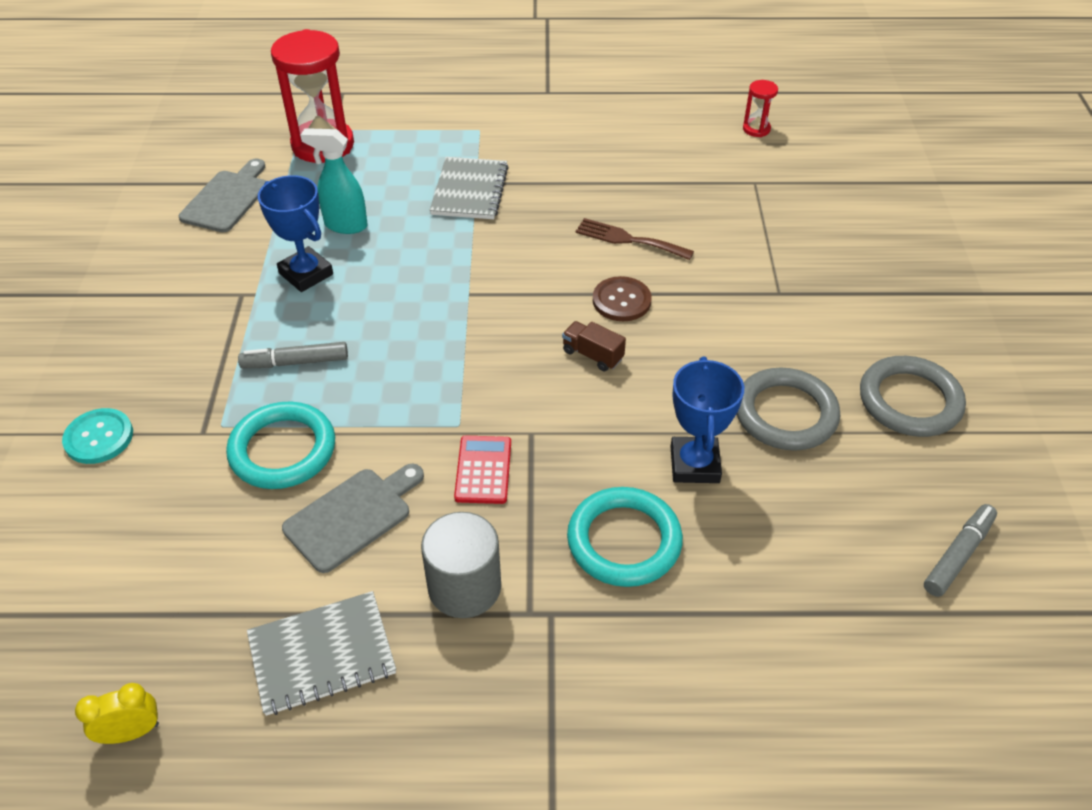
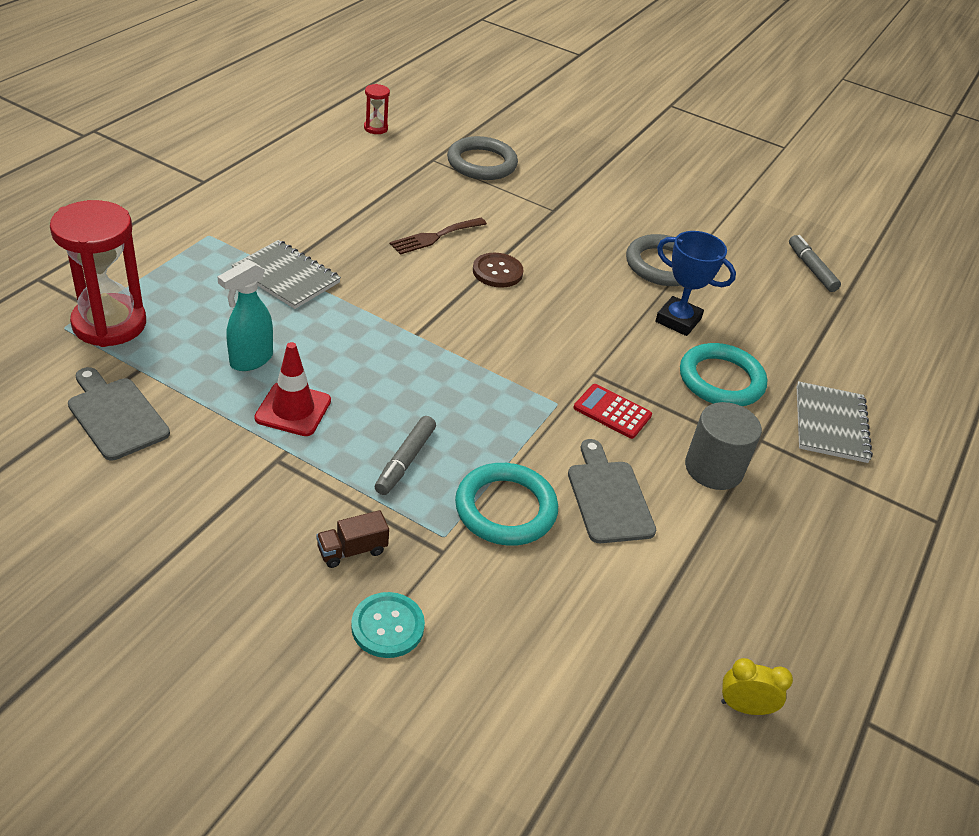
camera: 65 degrees left, 5 degrees down
yellow clock [75,683,159,744] -> yellow clock turned 90 degrees clockwise [721,658,793,715]
grey notebook [247,591,396,716] -> grey notebook moved to [797,381,873,463]
blue trophy [258,175,333,292] -> red traffic cone [254,342,331,436]
brown truck [562,321,626,371] -> brown truck moved to [316,510,389,568]
grey ring [860,356,966,437] -> grey ring moved to [447,136,518,180]

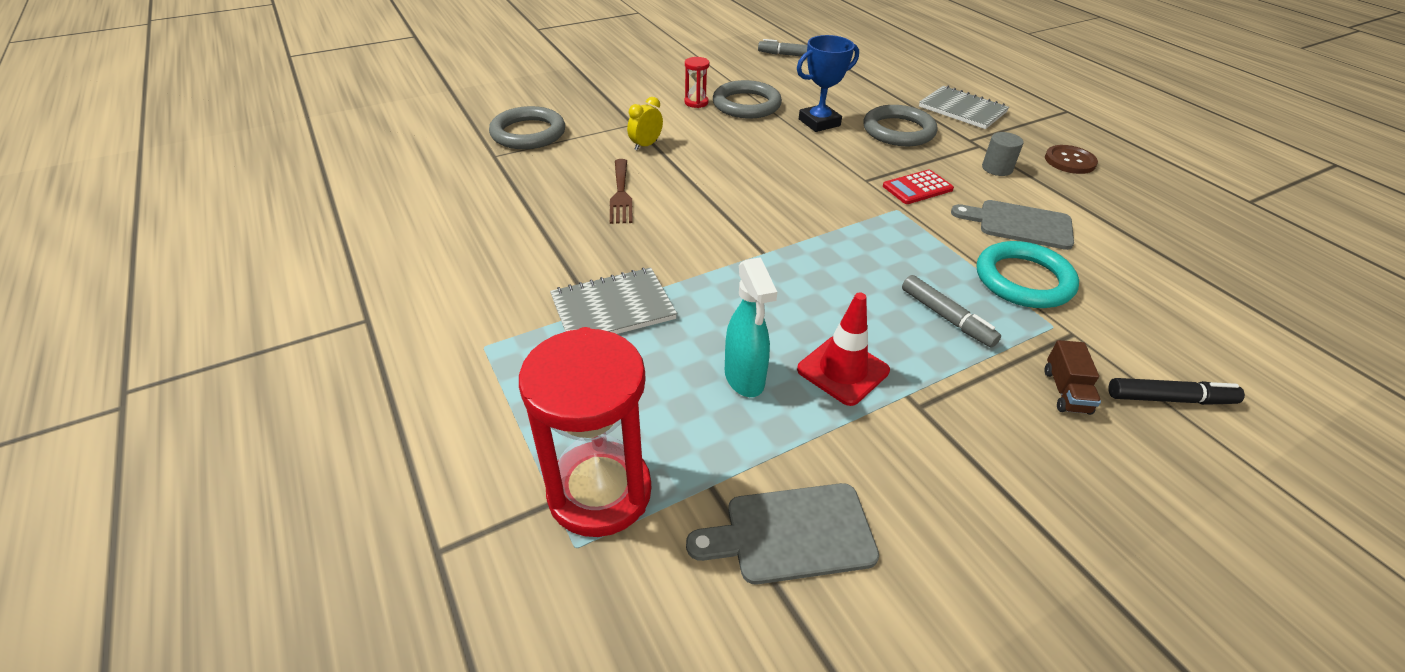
camera: 55 degrees left, 0 degrees up
turquoise button [351,592,425,658] -> black marker [1108,378,1245,405]
red hourglass [364,84,390,134] -> red hourglass moved to [685,57,710,108]
brown button [473,253,523,288] -> brown button moved to [1045,145,1098,174]
turquoise ring [680,343,767,406] -> grey ring [863,105,937,146]
grey cylinder [685,402,762,490] -> grey cylinder [982,132,1024,176], size x0.62
yellow clock [721,658,793,715] -> yellow clock moved to [627,97,663,150]

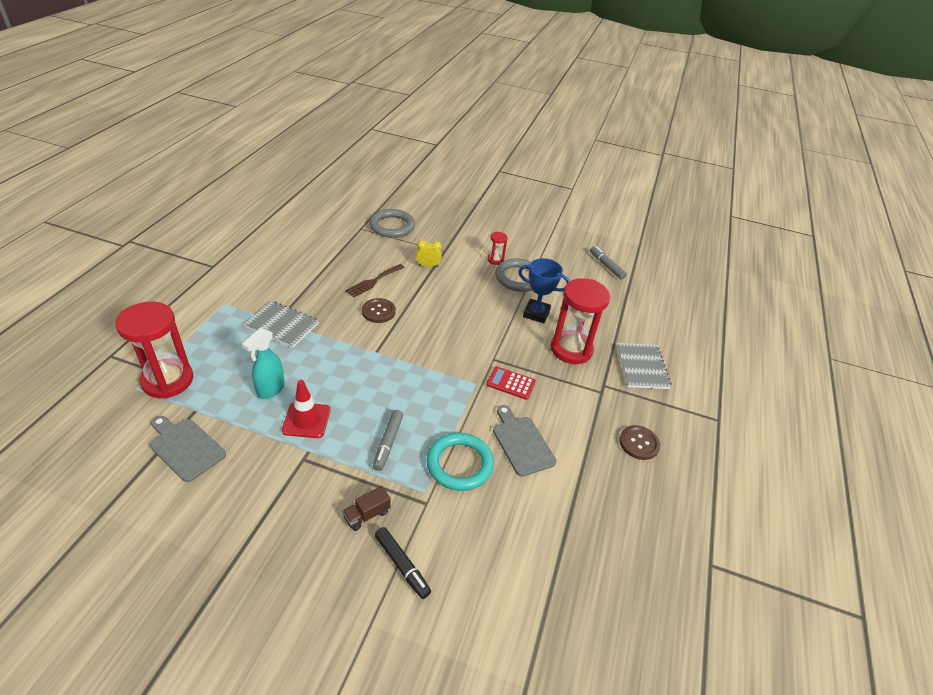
camera: 45 degrees right, 0 degrees up
grey ring [863,105,937,146] -> red hourglass [551,278,610,364]
grey cylinder [982,132,1024,176] -> none
none -> brown button [362,298,396,323]

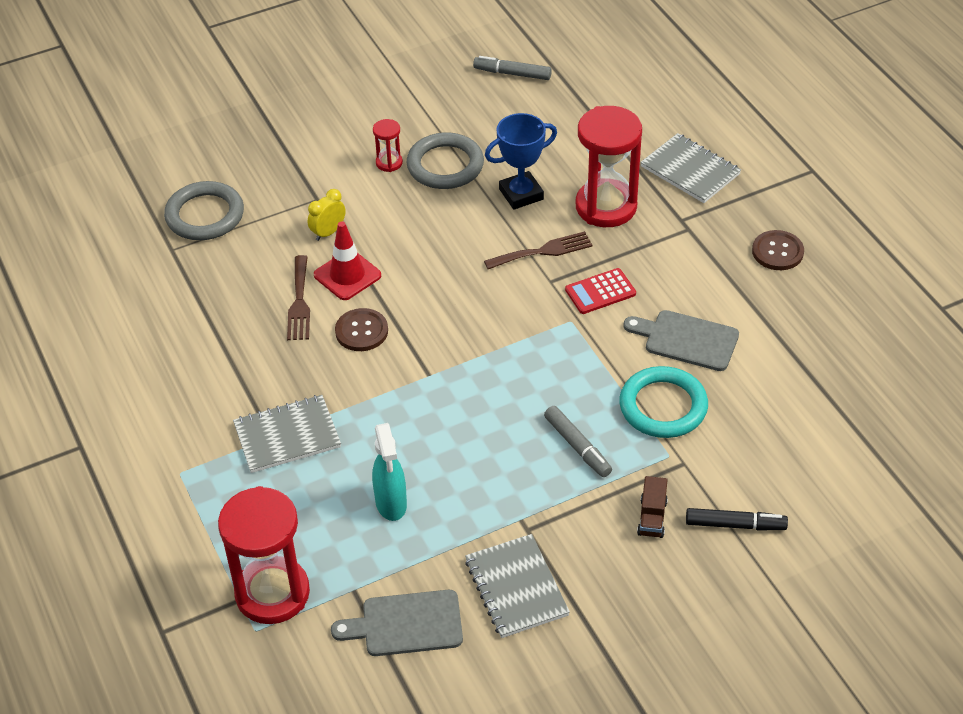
camera: 40 degrees left, 5 degrees up
red traffic cone [282,380,330,438] -> red traffic cone moved to [314,221,381,300]
none -> grey notebook [465,534,570,638]
none -> brown fork [484,231,593,269]

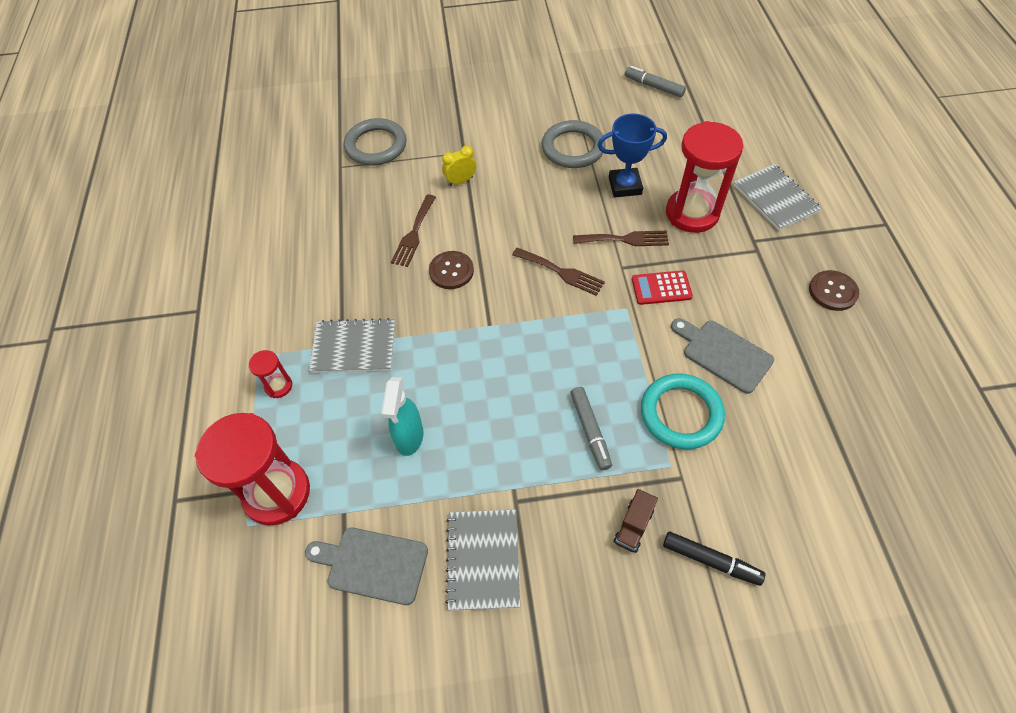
camera: 20 degrees right, 10 degrees up
red traffic cone [314,221,381,300] -> none
red hourglass [373,119,403,172] -> red hourglass moved to [249,350,292,398]
none -> brown fork [512,248,605,296]

